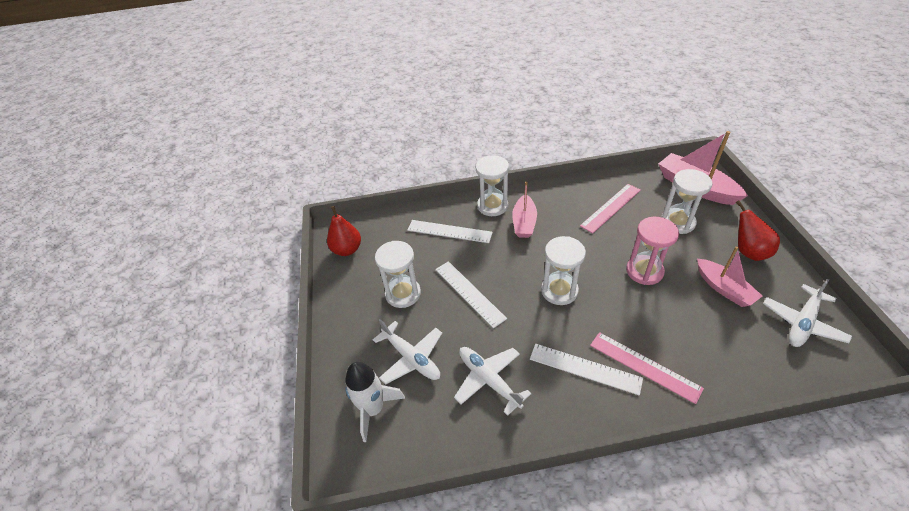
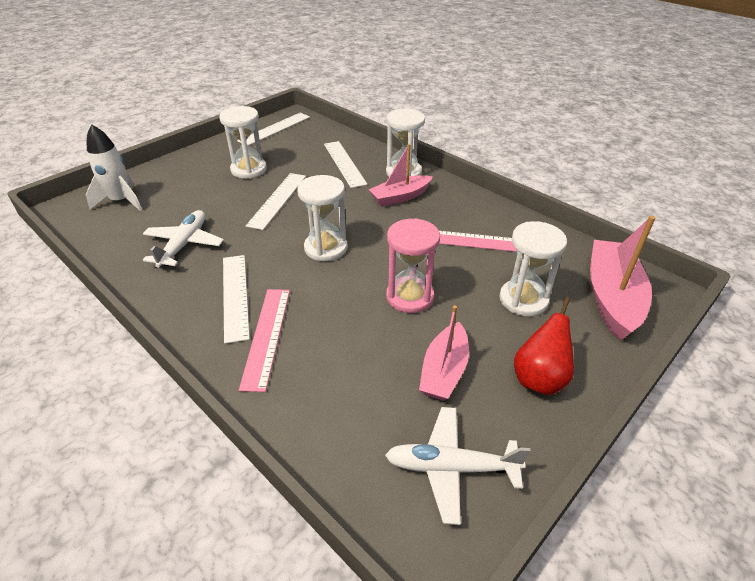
camera: 50 degrees right, 5 degrees down
red pear [327,206,361,256] -> white ruler [237,113,310,146]
white plane [373,319,442,385] -> none

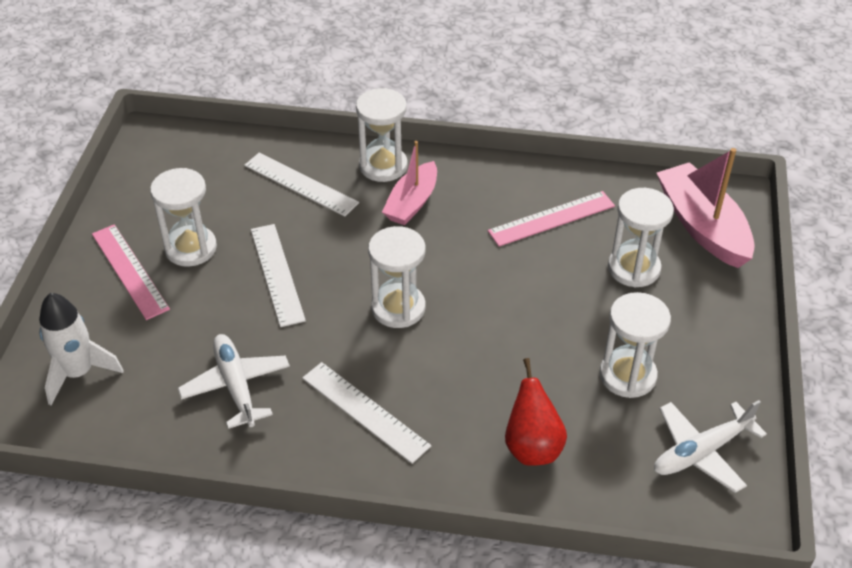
camera: 35 degrees left, 5 degrees up
white ruler [237,113,310,146] -> none
pink ruler [239,289,290,392] -> pink ruler moved to [92,224,170,320]
pink hourglass [386,218,440,313] -> none
pink boat [419,306,469,401] -> white hourglass [599,292,671,398]
red pear [514,297,574,395] -> red pear moved to [505,358,567,466]

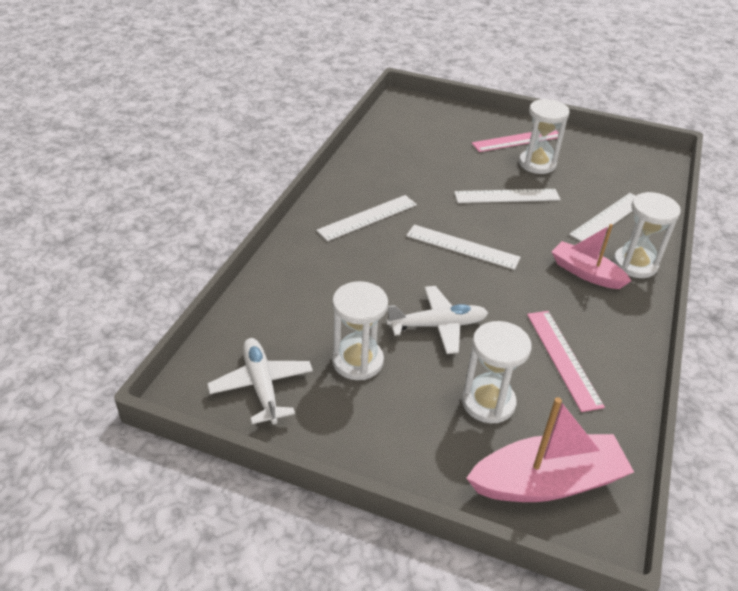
camera: 100 degrees right, 5 degrees down
white rocket [39,293,124,406] -> none
white plane [178,334,290,429] -> white plane moved to [386,286,488,354]
white hourglass [368,226,425,328] -> white ruler [406,225,521,270]
red pear [505,358,567,466] -> none

